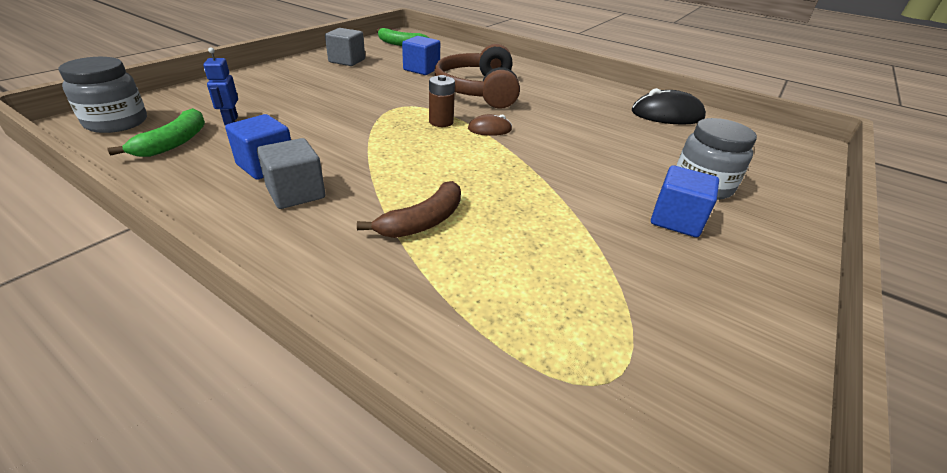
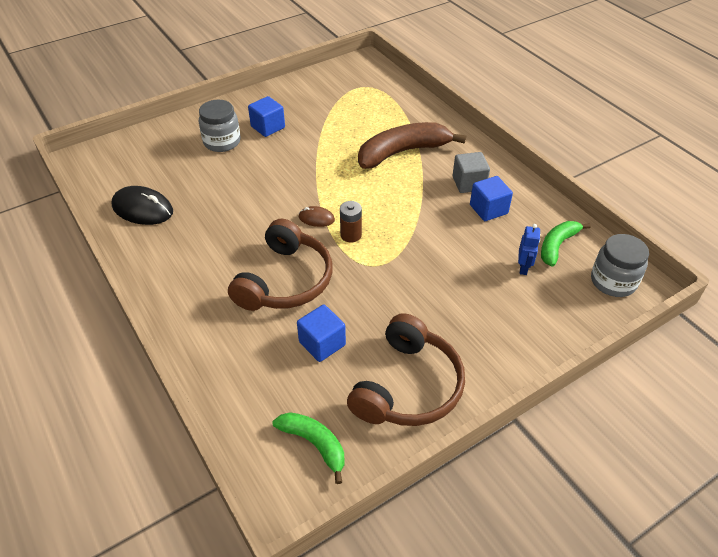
camera: 155 degrees left, 10 degrees up
grey cube [325,28,365,66] -> brown headphones [347,313,465,426]
brown banana [357,181,461,238] -> brown banana [358,122,466,169], size x1.74

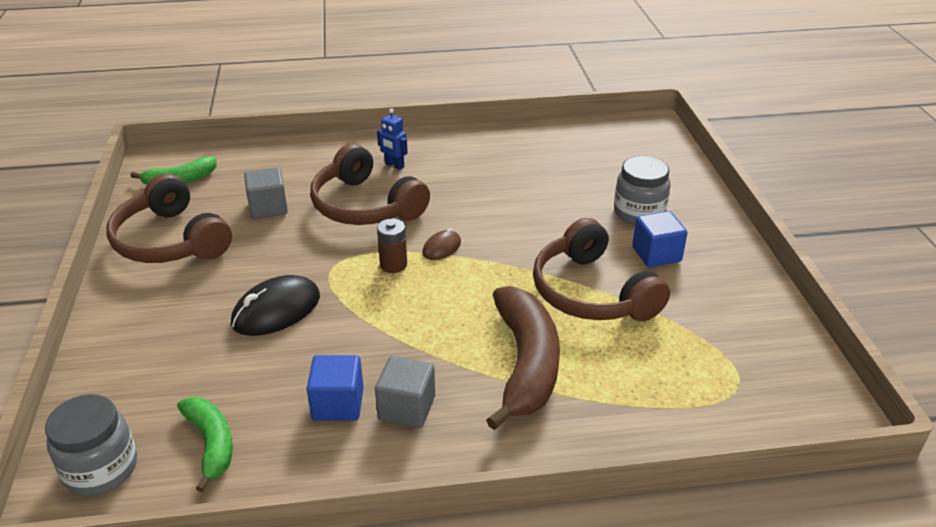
camera: 115 degrees right, 10 degrees down
black mouse [111,186,173,225] -> black mouse moved to [231,275,320,336]
blue cube [297,305,346,362] -> grey cube [244,167,288,219]
blue robot [518,224,541,275] -> blue robot moved to [377,108,408,170]
none -> brown headphones [533,218,670,321]

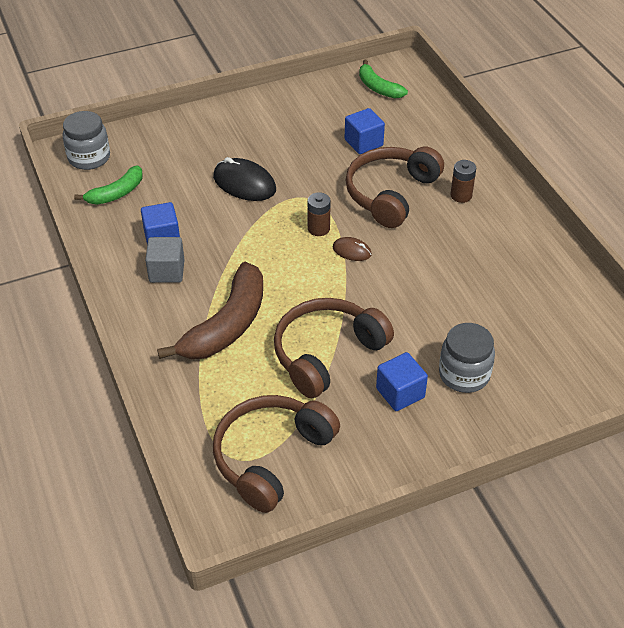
camera: 75 degrees right, 10 degrees up
brown headphones [106,174,232,263] -> brown headphones moved to [213,395,340,513]
grey cube [244,167,288,219] -> blue cube [345,108,385,154]
blue robot [377,108,408,170] -> brown battery [450,160,476,203]
brown banana [486,286,560,430] -> brown banana turned 45 degrees counterclockwise [157,262,263,359]

